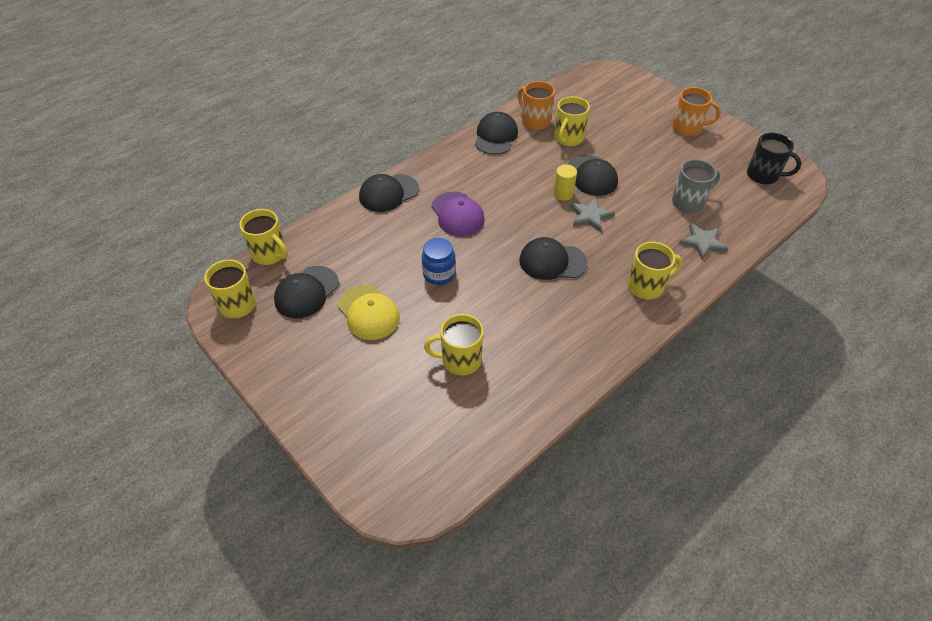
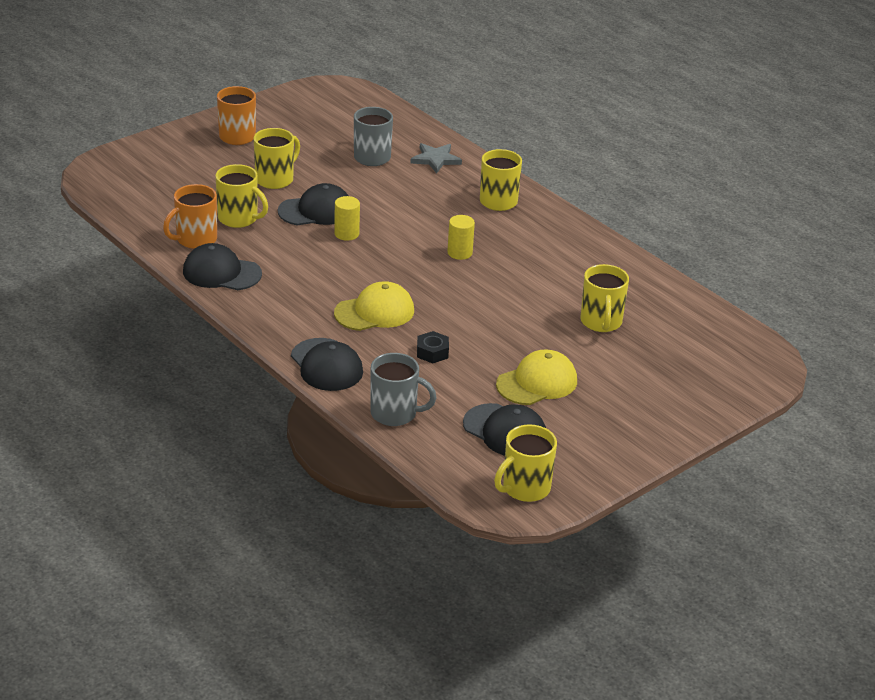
camera: 90 degrees left, 15 degrees down
yellow mug [239,209,288,265] -> yellow mug moved to [254,128,300,189]
blue jar [422,238,456,285] -> none
purple cap [432,192,485,236] -> yellow cap [334,281,414,331]
black cap [519,237,588,280] -> yellow cylinder [447,215,475,260]
grey star [570,197,615,232] -> none
black mug [747,132,801,184] -> none
none -> grey mug [370,353,437,426]
none -> black nut [417,331,449,363]

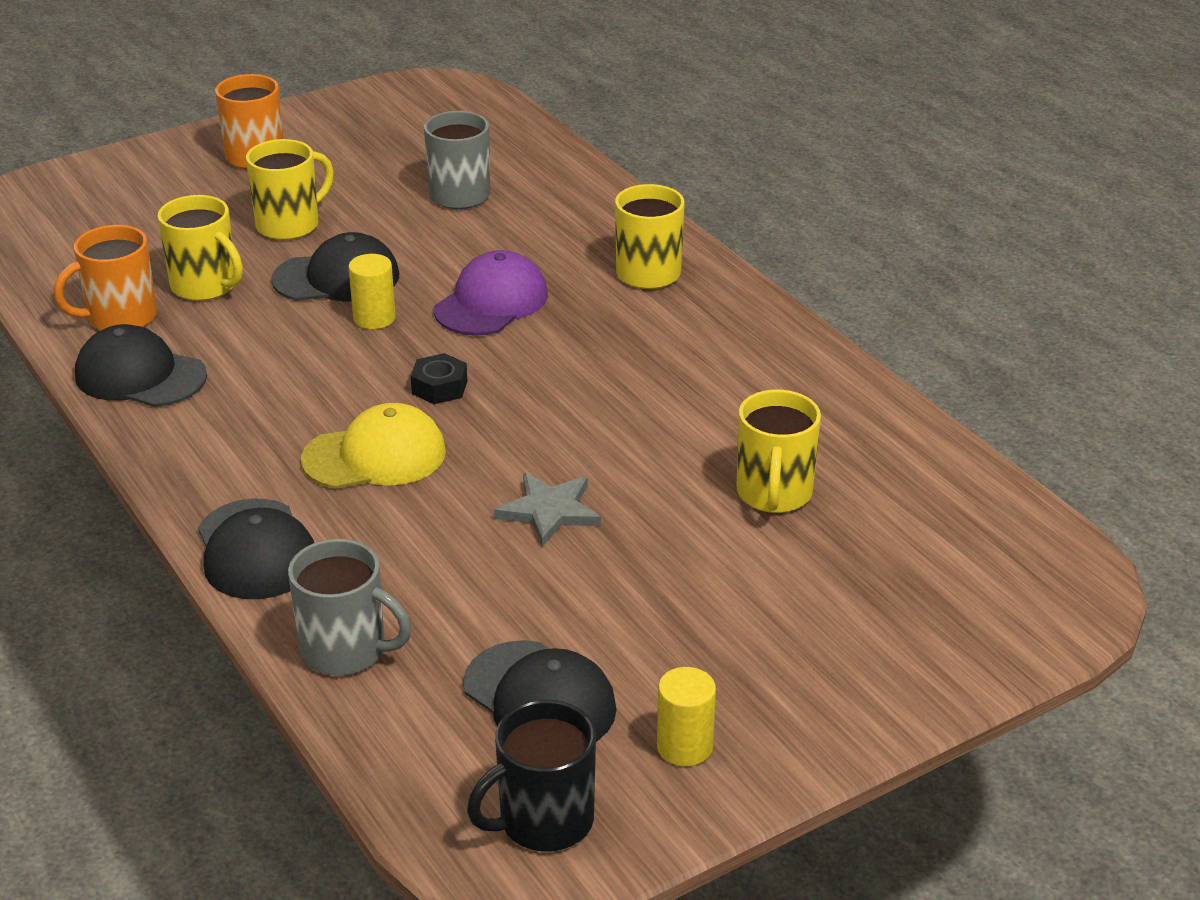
camera: 10 degrees right, 0 degrees up
grey star [411,143,462,173] -> grey star moved to [494,473,601,547]
black nut [417,331,449,363] -> black nut moved to [411,353,467,404]
yellow cylinder [447,215,475,260] -> yellow cylinder moved to [657,667,716,766]
yellow mug [494,424,557,502] -> black mug [467,700,596,851]
yellow cap [496,349,577,405] -> none
none -> purple cap [434,250,548,336]

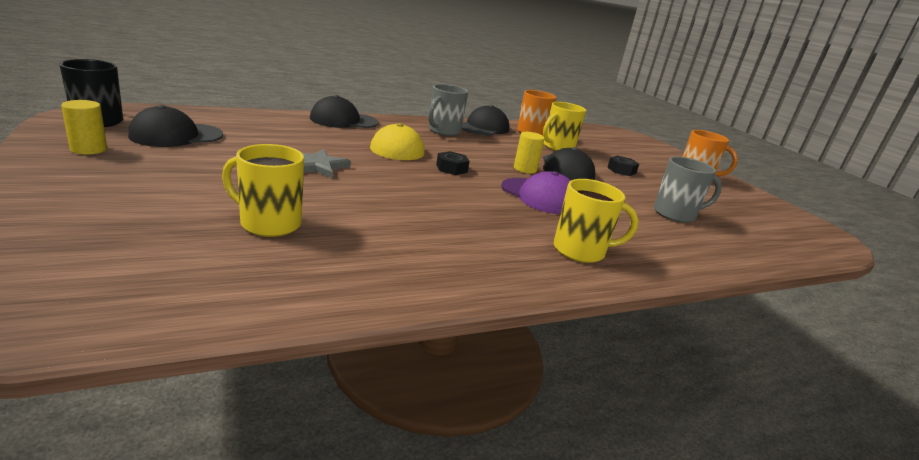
camera: 95 degrees right, 10 degrees down
yellow mug [246,139,334,240] -> black nut [607,156,639,176]
grey mug [288,539,411,676] -> grey mug moved to [428,84,468,136]

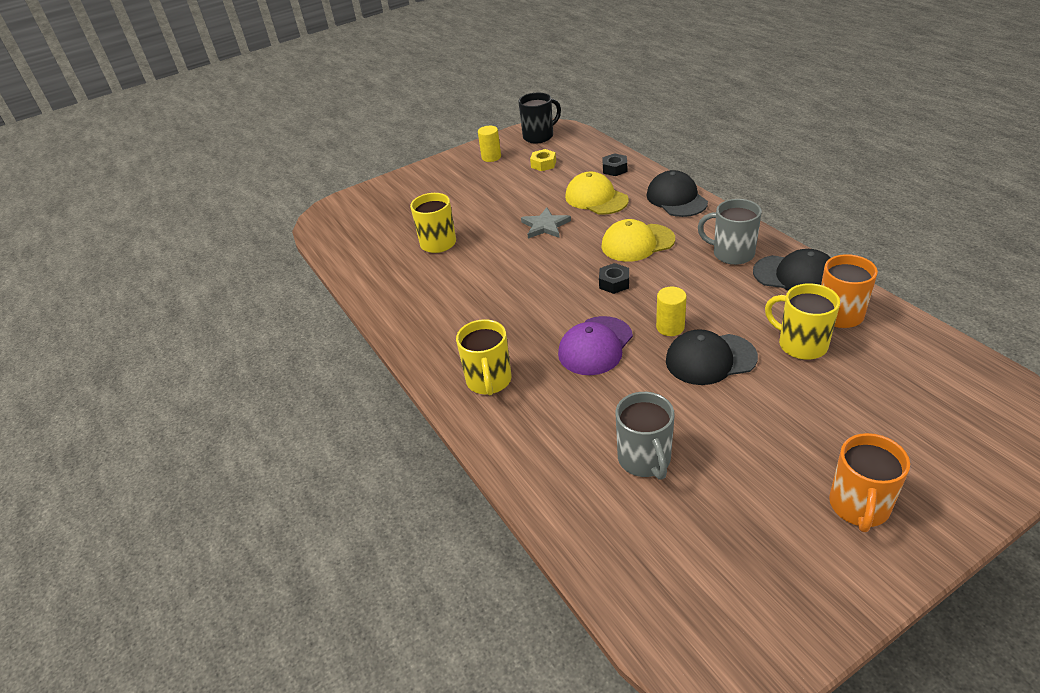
camera: 90 degrees right, 15 degrees up
black cap [128,105,223,147] -> yellow nut [530,149,556,171]
black nut [607,156,639,176] -> black nut moved to [602,153,627,176]
none -> yellow cap [565,172,629,215]

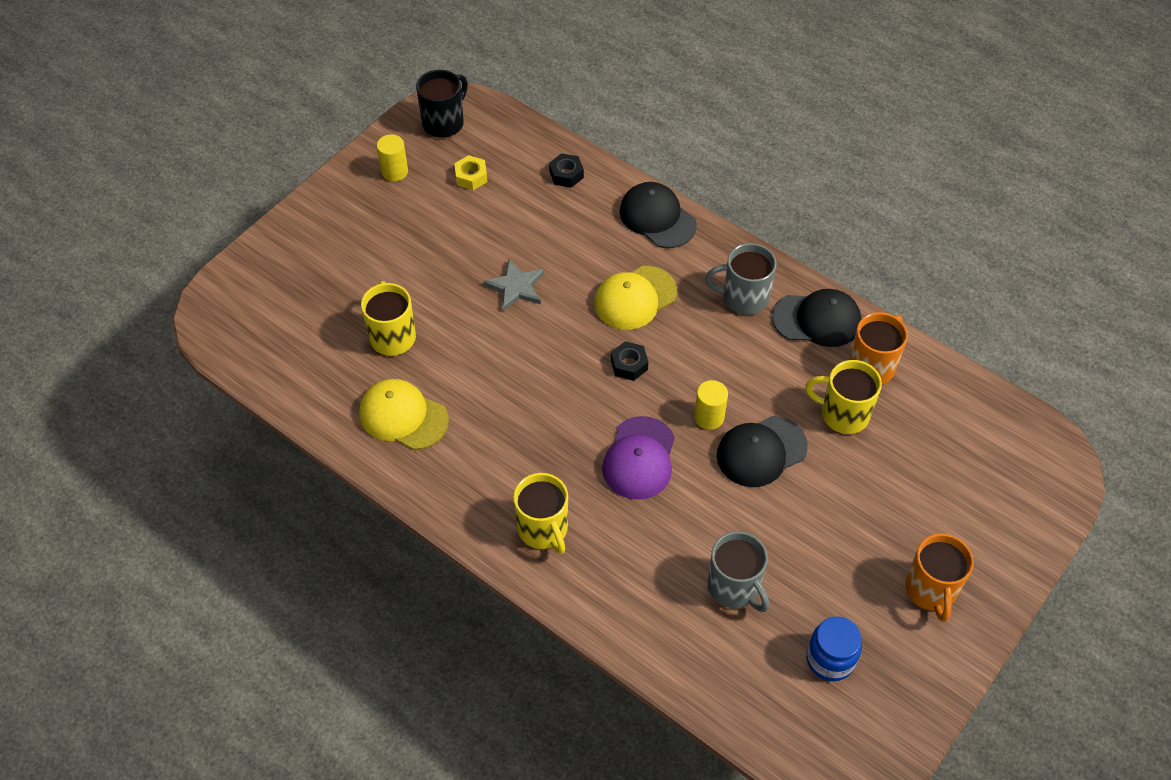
camera: 25 degrees left, 15 degrees up
yellow cap [565,172,629,215] -> yellow cap moved to [359,379,449,450]
none -> blue jar [806,616,862,681]

